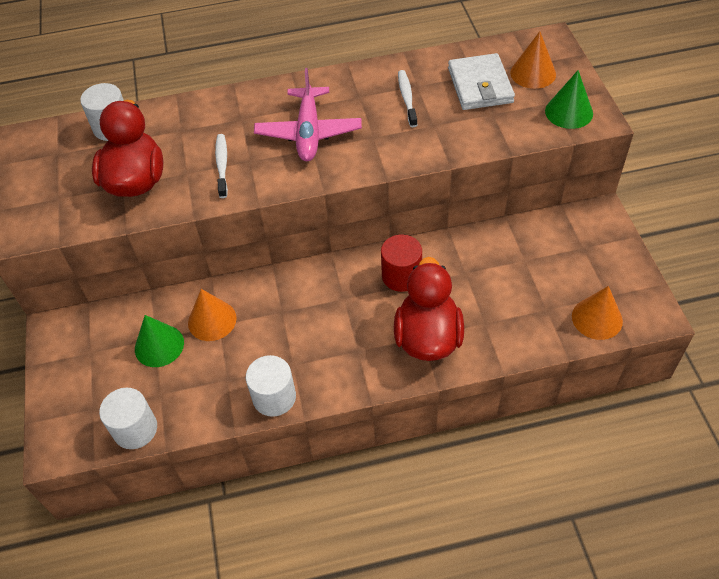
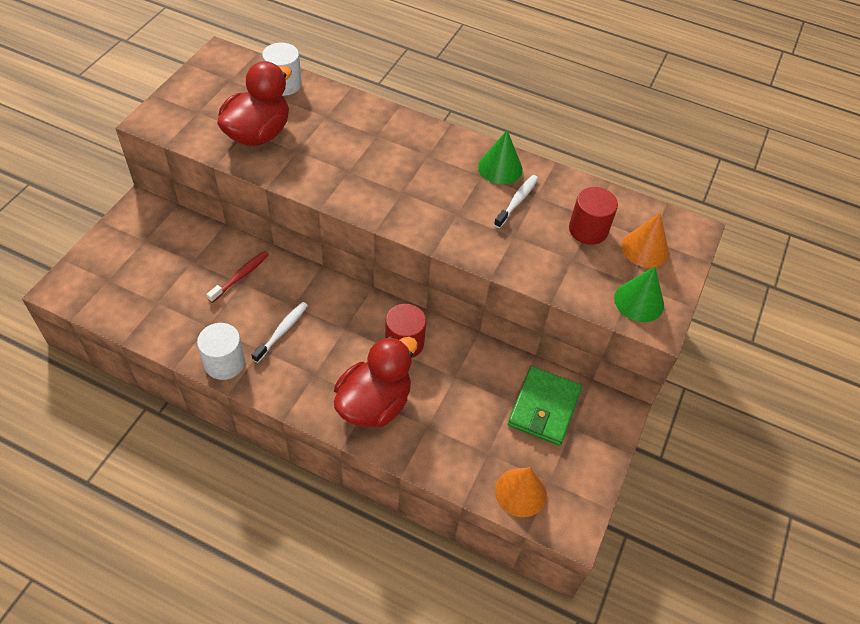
camera: 30 degrees right, 0 degrees up
white cylinder [99,388,157,449] -> none
green cone [135,315,184,367] -> green cone moved to [478,130,523,184]
orange cone [188,289,237,341] -> red toothbrush [206,251,269,303]
white toothbrush [215,134,228,198] -> white toothbrush moved to [252,302,308,363]
pink plane [254,68,362,161] -> none
white wallet [448,53,515,110] -> red cylinder [569,187,618,245]
none -> green wallet [508,366,582,446]

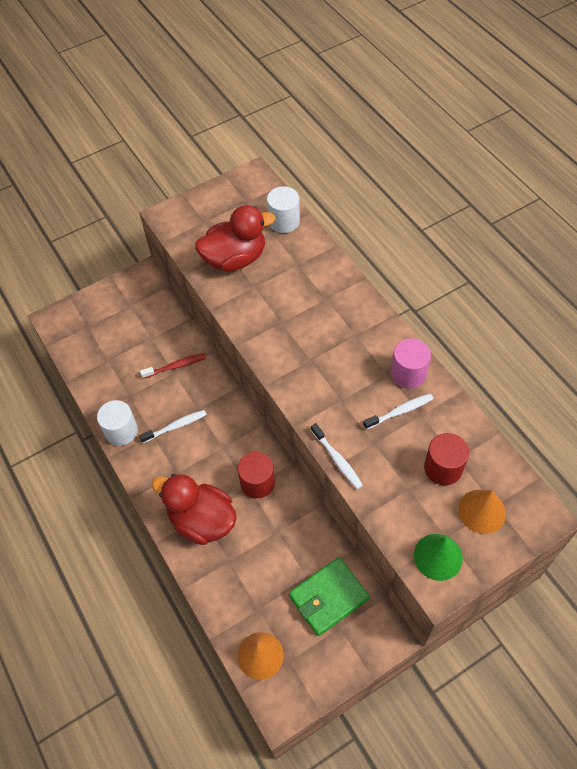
camera: 40 degrees right, 5 degrees up
red duck [334,336,418,427] -> red duck turned 135 degrees counterclockwise [152,474,237,545]
green cone [478,130,523,184] -> pink cylinder [391,338,431,389]
none -> white toothbrush [311,423,363,489]

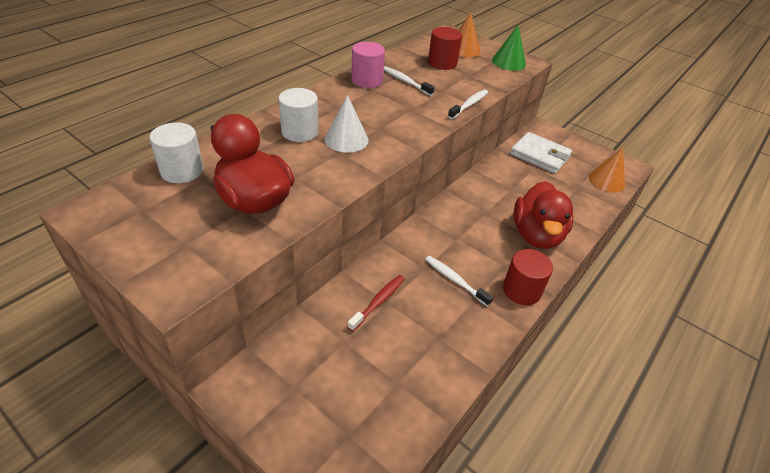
camera: 115 degrees left, 15 degrees down
white cylinder [97,400,138,446] -> white cylinder moved to [278,88,319,142]
red toothbrush [140,354,206,379] -> red toothbrush turned 75 degrees clockwise [348,275,405,331]
red cylinder [238,452,275,499] -> red cylinder moved to [503,249,553,305]
green wallet [289,557,370,636] -> white wallet [510,132,572,174]
none -> white cone [324,95,369,153]

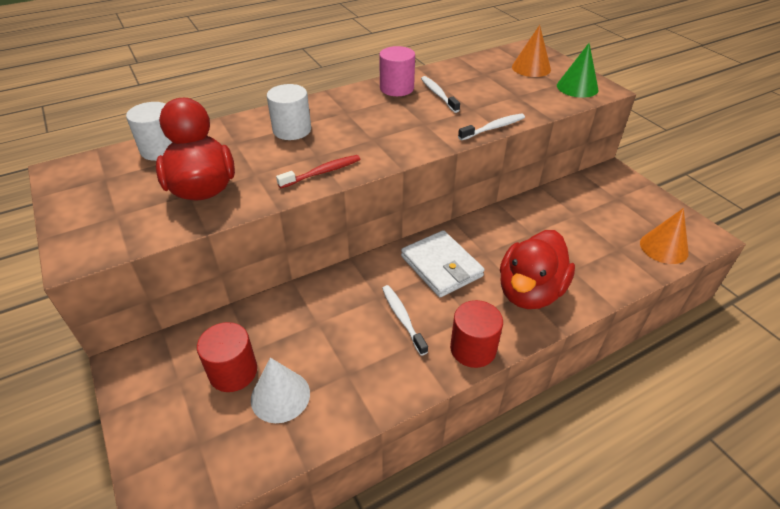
camera: 25 degrees right, 0 degrees up
white cone [324,95,369,153] -> white cone moved to [251,358,310,423]
red toothbrush [348,275,405,331] -> red toothbrush moved to [276,155,360,188]
red cylinder [428,27,462,70] -> red cylinder moved to [197,322,257,392]
white wallet [510,132,572,174] -> white wallet moved to [401,230,485,297]

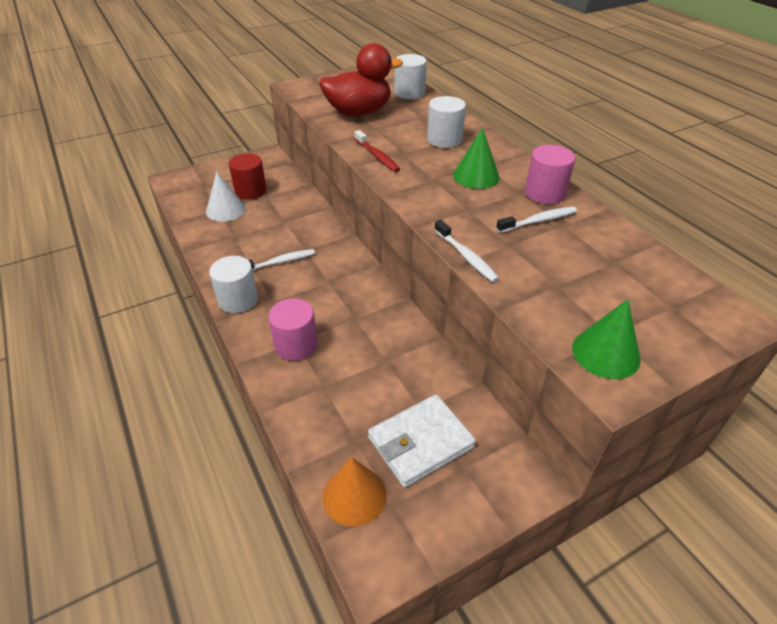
camera: 90 degrees right, 0 degrees up
white wallet [401,230,485,297] -> white wallet moved to [368,394,476,488]
red cylinder [450,300,503,368] -> white cylinder [209,256,258,313]
red duck [500,230,575,309] -> pink cylinder [268,298,318,361]
orange cone [512,25,551,77] -> none
none -> green cone [453,128,500,189]

